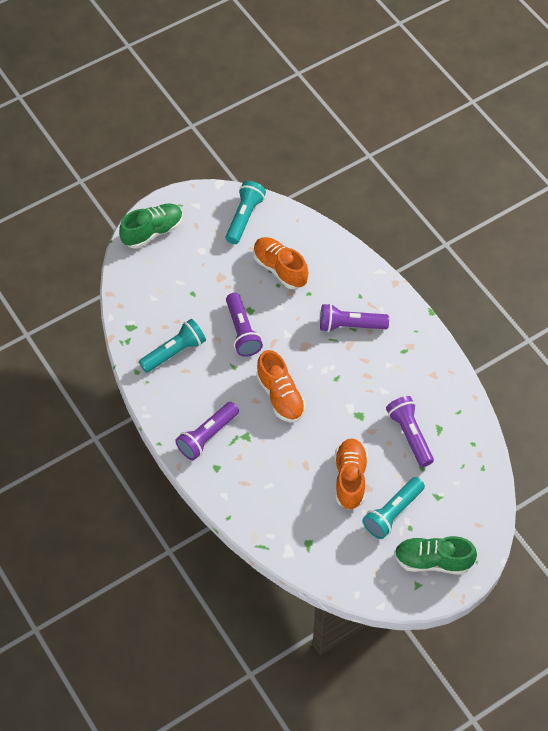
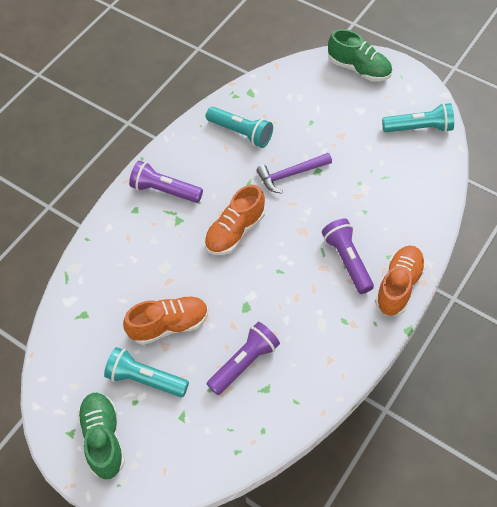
camera: 70 degrees right, 0 degrees up
purple flashlight [226,293,263,357] -> purple hammer [256,153,332,194]
orange shoe [253,237,308,289] -> orange shoe moved to [375,246,426,316]

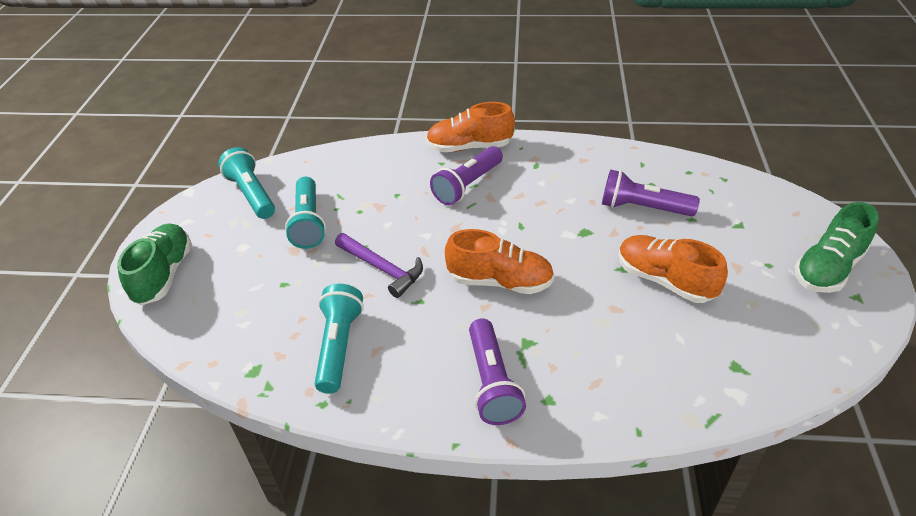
camera: 120 degrees left, 15 degrees down
turquoise flashlight [104,347,189,397] -> turquoise flashlight moved to [285,177,326,249]

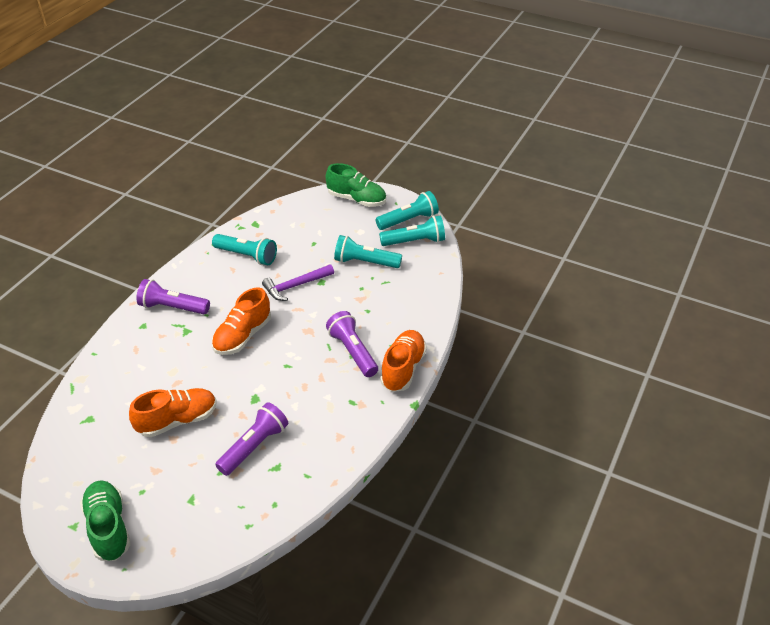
camera: 110 degrees right, 0 degrees up
none -> turquoise flashlight [376,191,439,230]

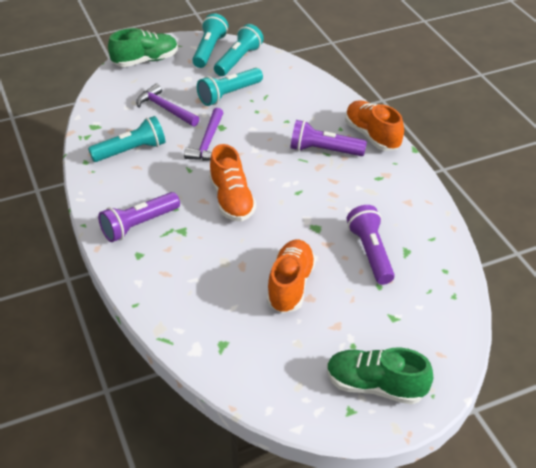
camera: 50 degrees left, 0 degrees up
none -> purple hammer [136,84,199,127]

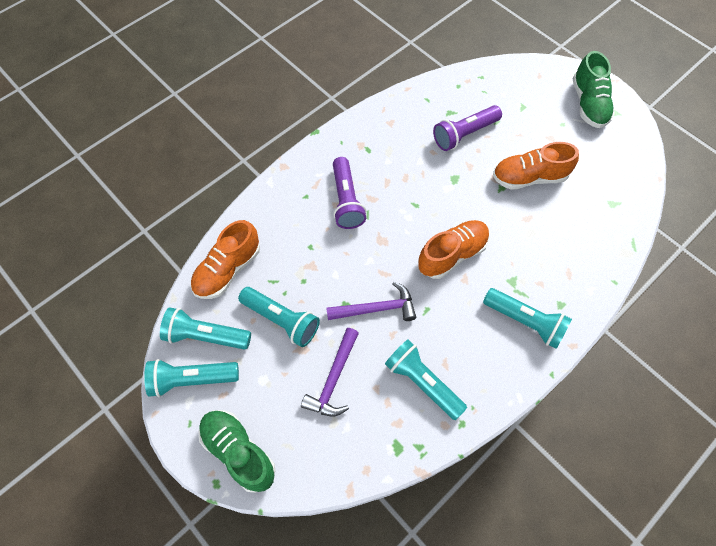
camera: 110 degrees left, 20 degrees up
purple flashlight [98,192,180,242] -> turquoise flashlight [483,288,572,349]
orange shoe [345,100,404,151] -> orange shoe moved to [191,220,260,299]

